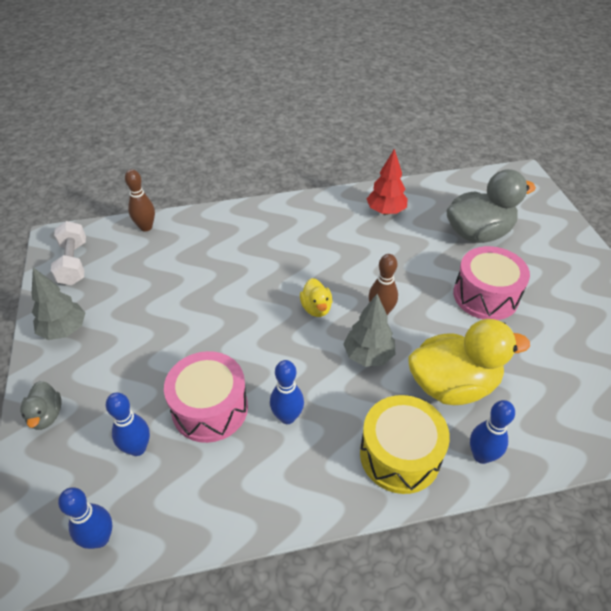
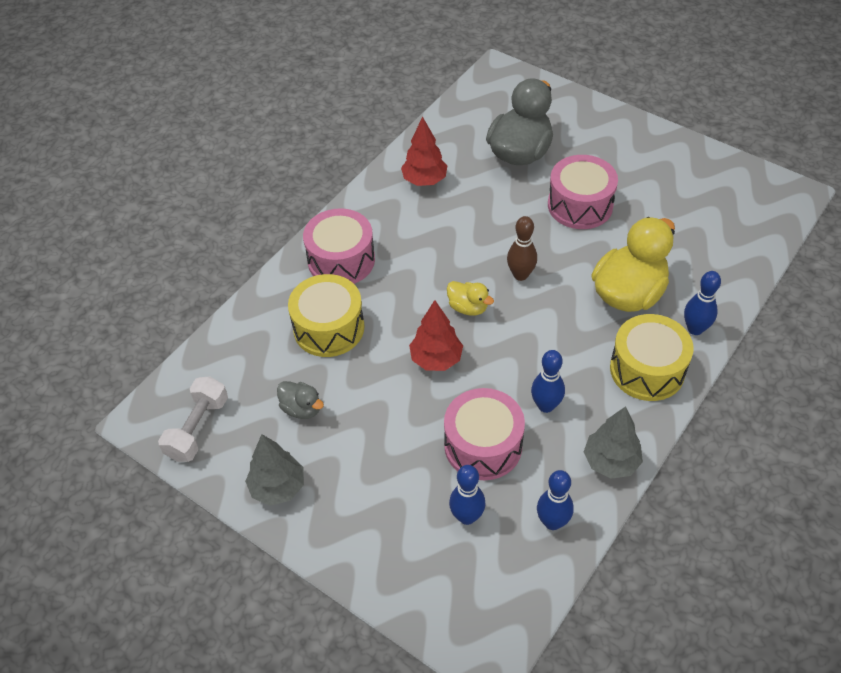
camera: 40 degrees left, 5 degrees up
grey duck [20,381,62,430] -> grey duck moved to [277,381,324,419]
white dumbbell [51,221,86,285] -> white dumbbell turned 75 degrees clockwise [158,377,228,462]
blue bowling pin [58,487,112,549] -> blue bowling pin moved to [537,470,574,530]
brown bowling pin [125,169,155,232] -> none
grey tree [343,294,395,367] -> grey tree moved to [584,406,643,479]
none -> yellow drum [288,274,364,357]
none -> pink drum [303,208,375,284]
none -> red tree [409,300,463,371]

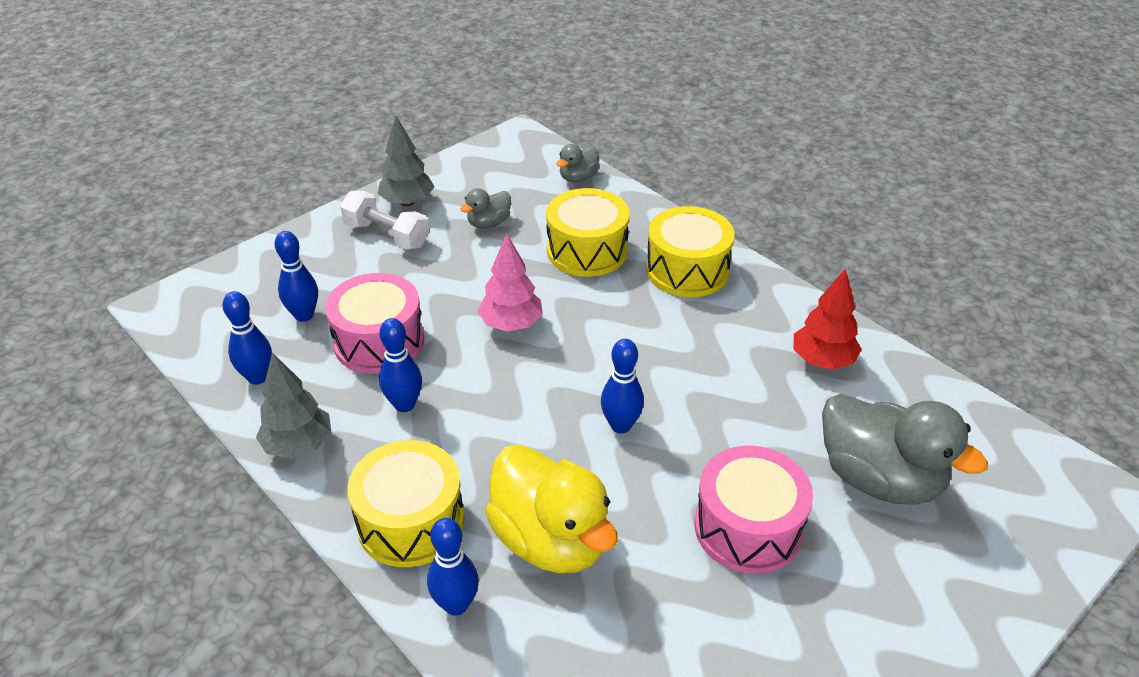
camera: 100 degrees right, 10 degrees down
white dumbbell [158,377,228,462] -> white dumbbell moved to [340,191,429,250]
pink drum [303,208,375,284] -> yellow drum [646,206,735,297]
red tree [409,300,463,371] -> pink tree [478,233,543,331]
yellow duck [447,281,494,316] -> none
brown bowling pin [507,216,537,281] -> blue bowling pin [601,339,644,433]
none -> grey duck [557,144,600,182]

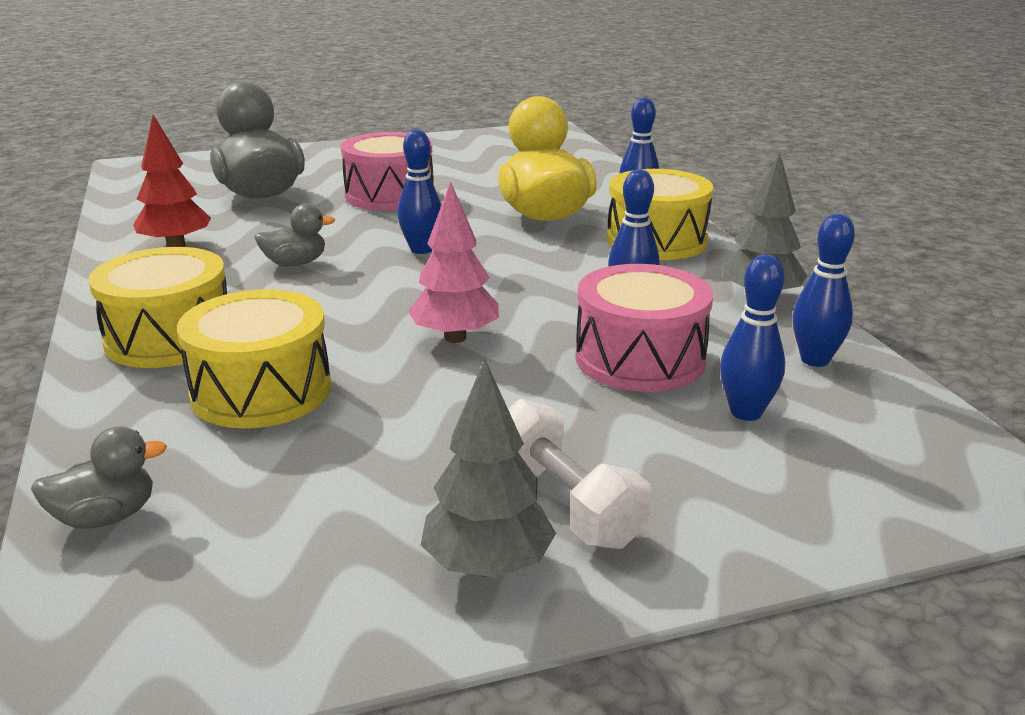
camera: 155 degrees left, 15 degrees down
grey duck [460,189,511,229] -> grey duck moved to [254,203,336,266]

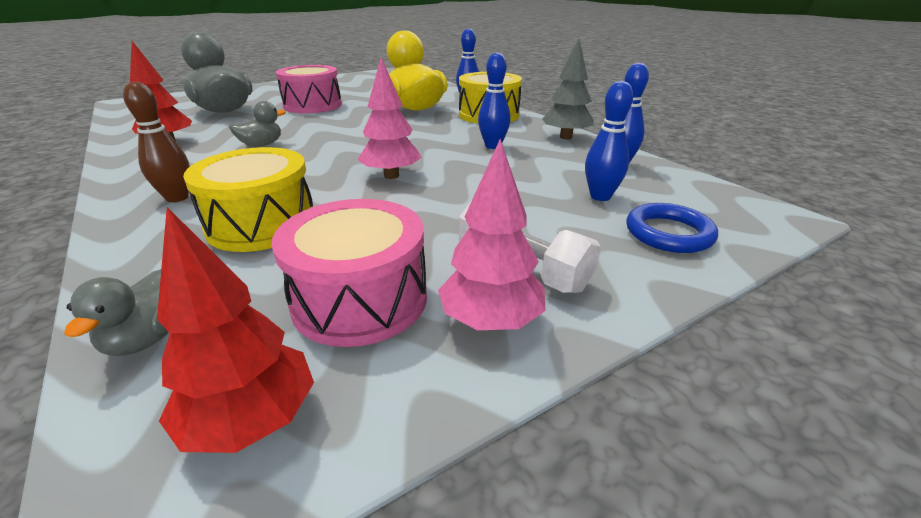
camera: 15 degrees left, 5 degrees up
grey duck [31,426,167,528] -> grey duck turned 135 degrees clockwise [64,269,169,356]
yellow drum [88,247,227,368] -> brown bowling pin [123,82,190,202]
blue bowling pin [397,130,441,254] -> none
grey tree [421,359,556,578] -> pink tree [438,139,546,330]
pink drum [575,264,713,392] -> pink drum moved to [271,199,427,347]
none -> red tree [157,207,314,453]
none -> blue ring [626,203,718,253]

